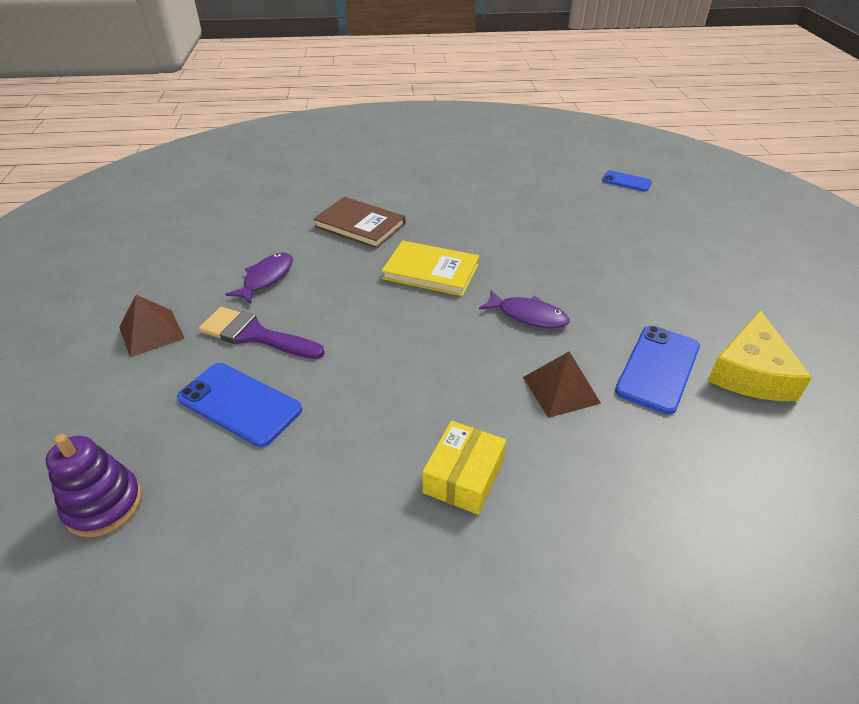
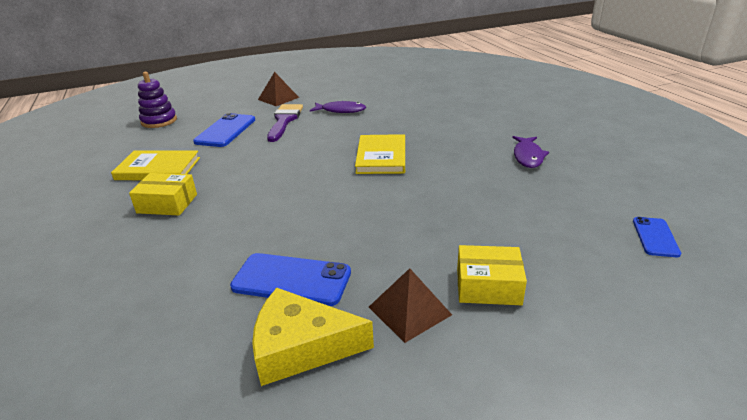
camera: 75 degrees right, 10 degrees down
brown book [313,197,405,249] -> none
purple fish [479,290,570,328] -> purple fish moved to [512,136,549,168]
brown pyramid [523,351,601,418] -> brown pyramid moved to [369,268,452,343]
none -> yellow book [111,150,200,180]
none -> yellow box [457,245,527,305]

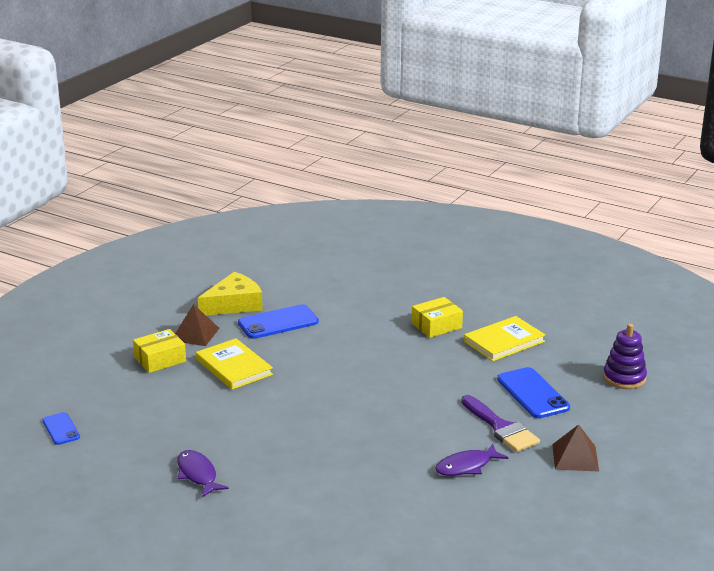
camera: 140 degrees right, 5 degrees down
yellow book [355,134,405,174] -> yellow book moved to [196,338,273,390]

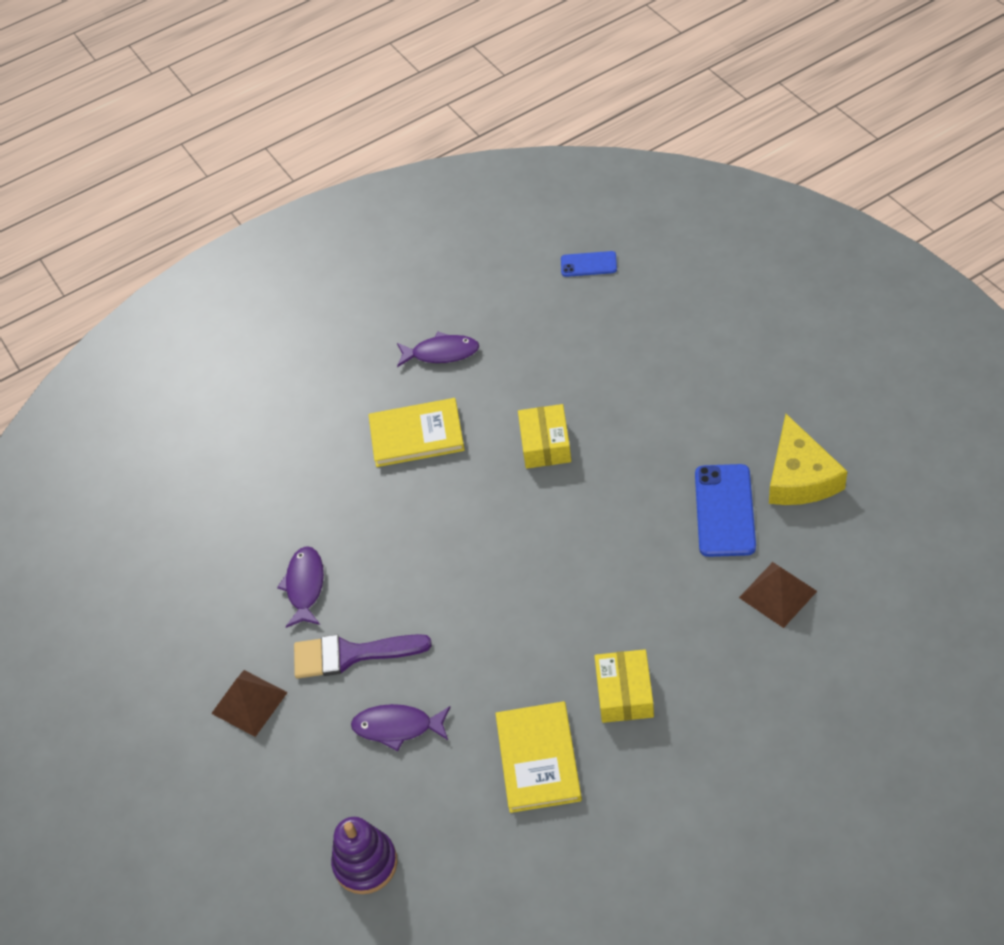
camera: 125 degrees right, 25 degrees up
yellow box [133,329,186,373] -> yellow box moved to [518,404,571,469]
brown pyramid [175,304,219,346] -> brown pyramid moved to [739,562,817,628]
yellow book [196,338,273,390] -> yellow book moved to [368,398,465,467]
blue phone [497,367,570,418] -> purple fish [351,704,450,751]

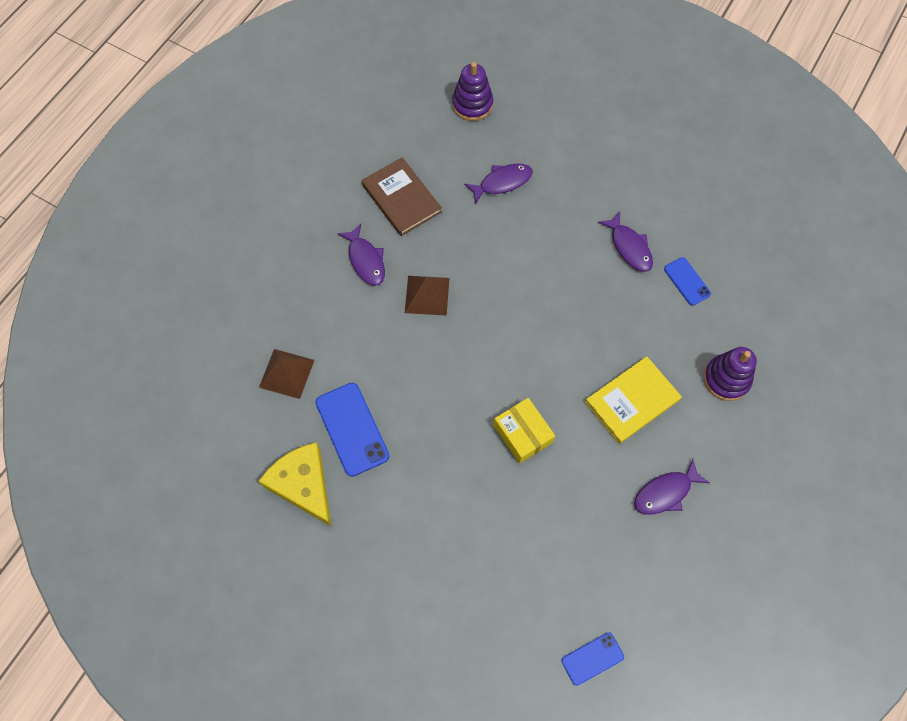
camera: 145 degrees right, 15 degrees up
brown pyramid [211,670,288,737] -> brown pyramid moved to [405,276,449,316]
purple brush [294,634,432,679] -> none
yellow book [495,701,582,813] -> brown book [362,157,442,236]
yellow box [594,649,654,723] -> purple fish [337,224,385,286]
none -> blue phone [664,257,711,306]
none -> purple stacking toy [704,347,757,401]

